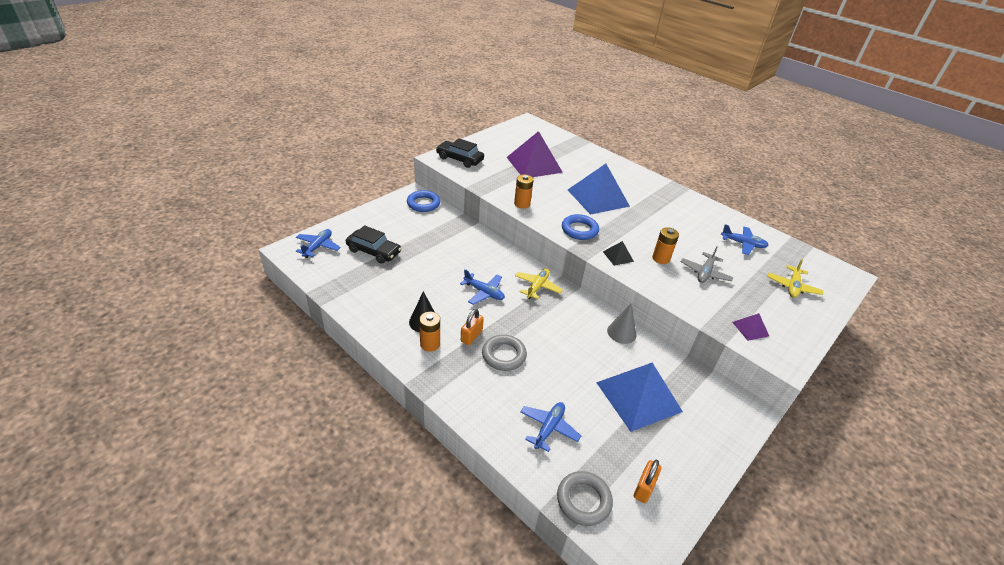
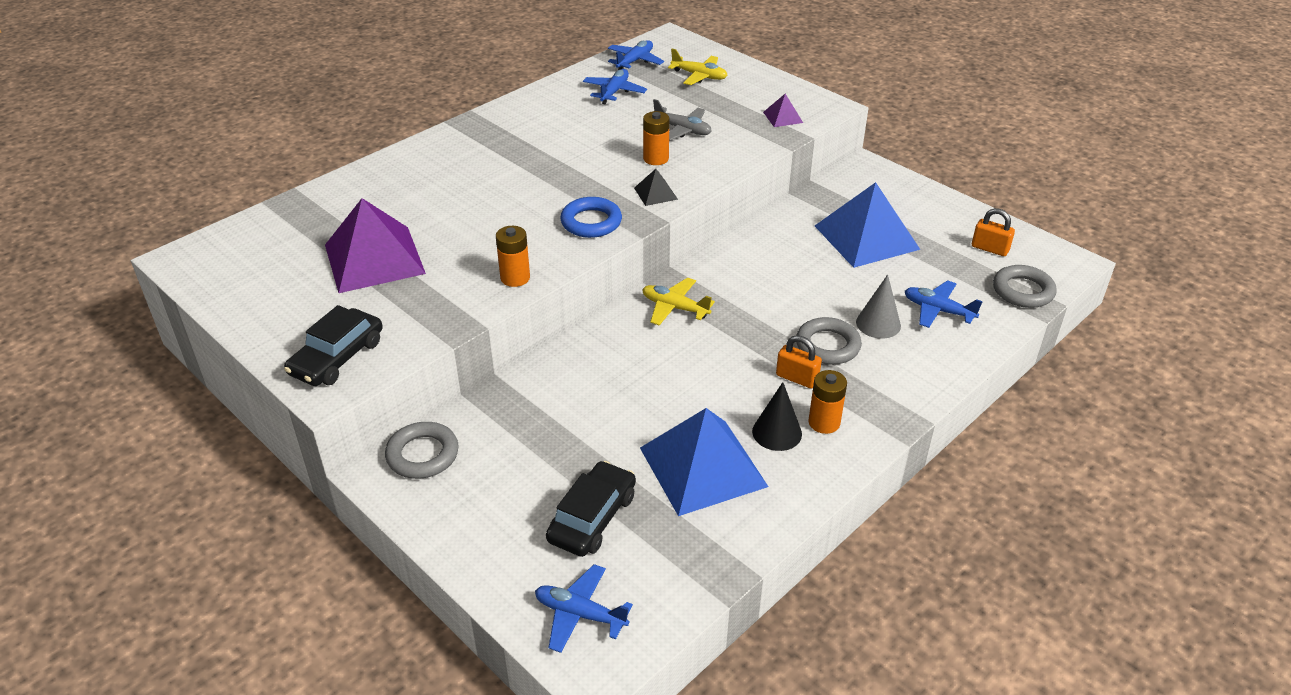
camera: 85 degrees left, 0 degrees up
blue ring [407,190,440,212] -> grey ring [385,422,458,479]
blue plane [460,269,505,305] -> blue plane moved to [608,40,664,70]
blue pyramid [568,164,630,215] -> blue pyramid moved to [640,408,769,516]
grey cone [607,304,636,344] -> grey cone moved to [856,274,901,339]

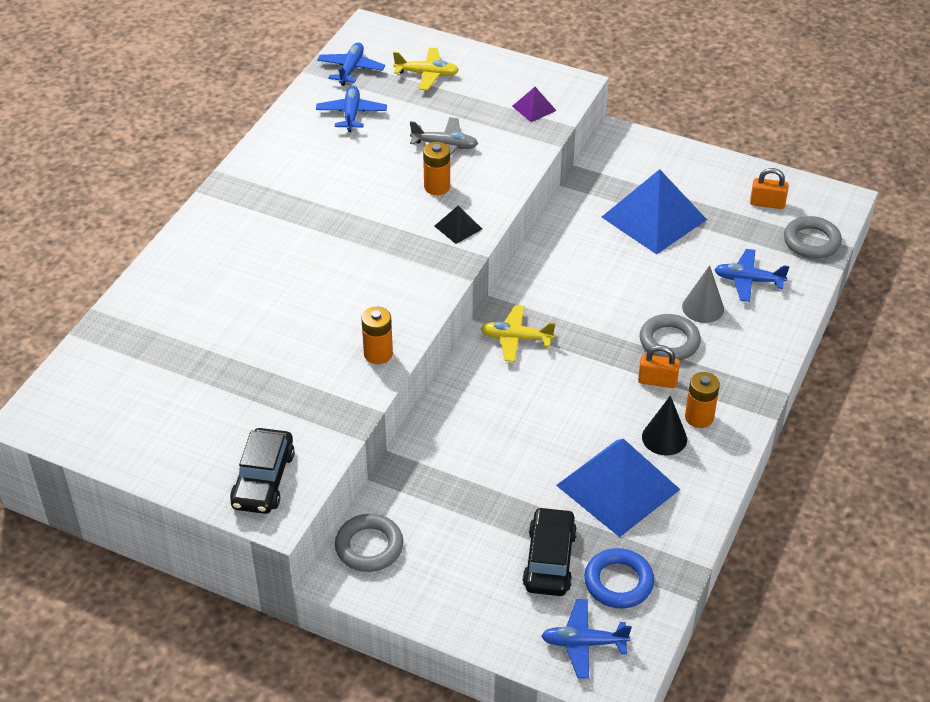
camera: 20 degrees left, 5 degrees up
purple pyramid [325,198,426,293] -> none
blue ring [560,197,622,238] -> blue ring moved to [584,548,654,608]

